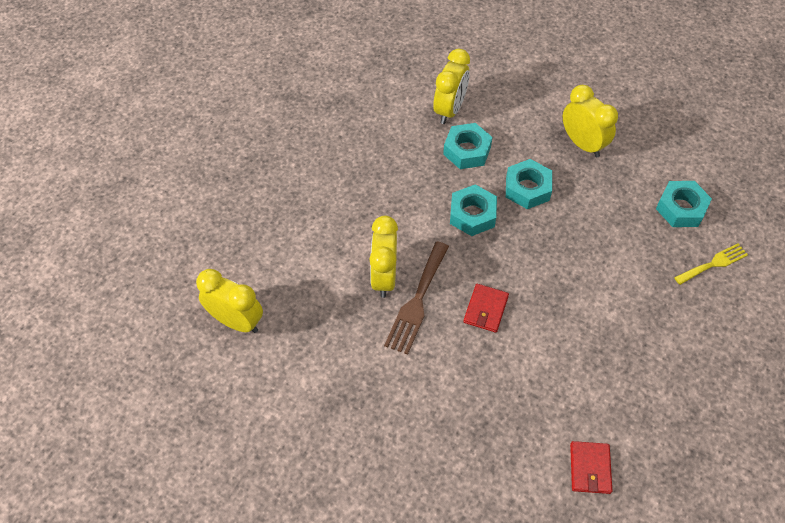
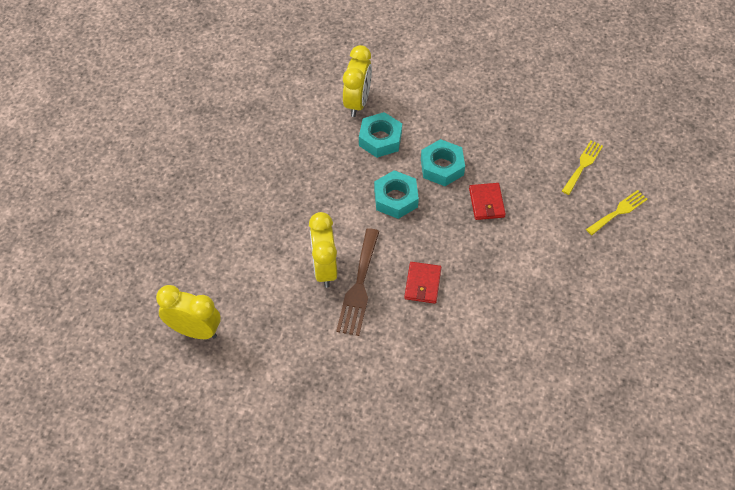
camera: 10 degrees left, 0 degrees up
yellow clock [563,85,618,157] -> none
red wallet [570,441,612,494] -> red wallet moved to [469,183,506,220]
turquoise nut [656,181,712,227] -> yellow fork [562,140,603,195]

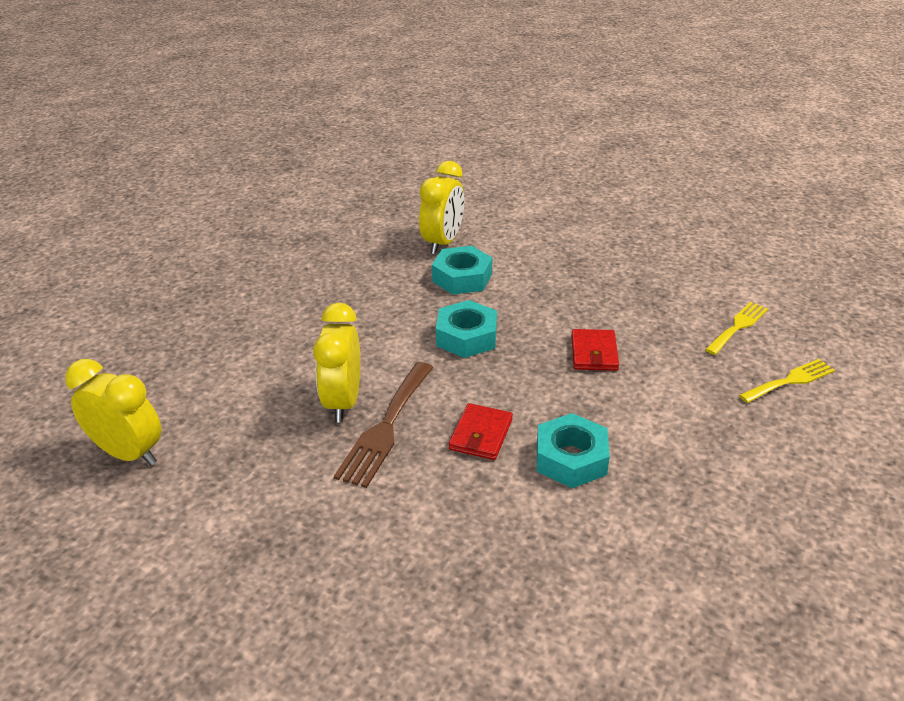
camera: 10 degrees right, 20 degrees down
turquoise nut [421,139,465,186] -> turquoise nut moved to [537,413,610,488]

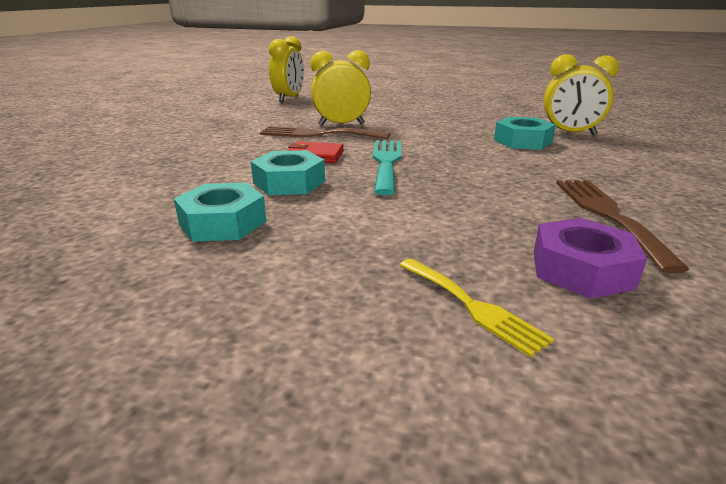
camera: 80 degrees right, 10 degrees down
turquoise nut [436,300,497,358] -> turquoise nut moved to [174,183,267,242]
red wallet [571,329,619,371] -> none
yellow fork [705,302,768,355] -> purple nut [534,218,647,299]
none -> turquoise fork [373,140,401,195]
none -> brown fork [556,180,689,274]

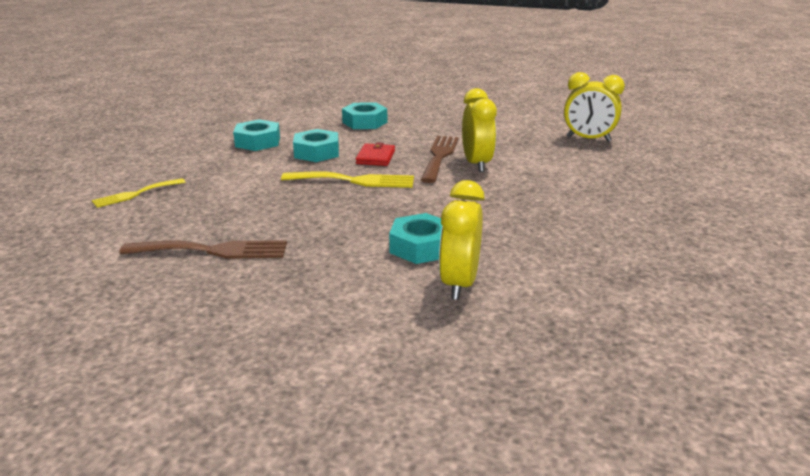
camera: 90 degrees right, 0 degrees up
turquoise fork [373,140,401,195] -> yellow fork [281,171,414,188]
purple nut [534,218,647,299] -> none
none -> turquoise nut [342,102,387,129]

